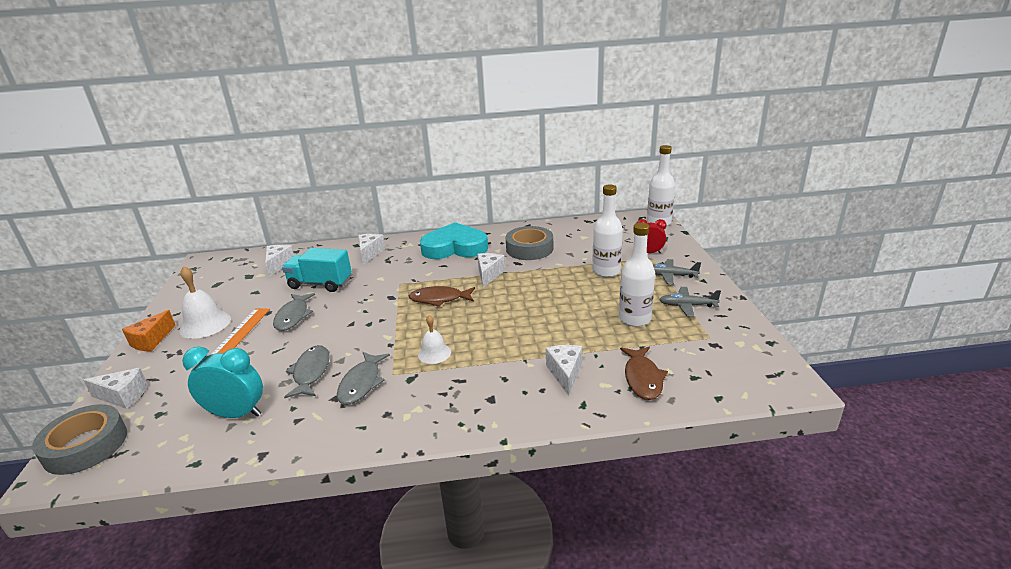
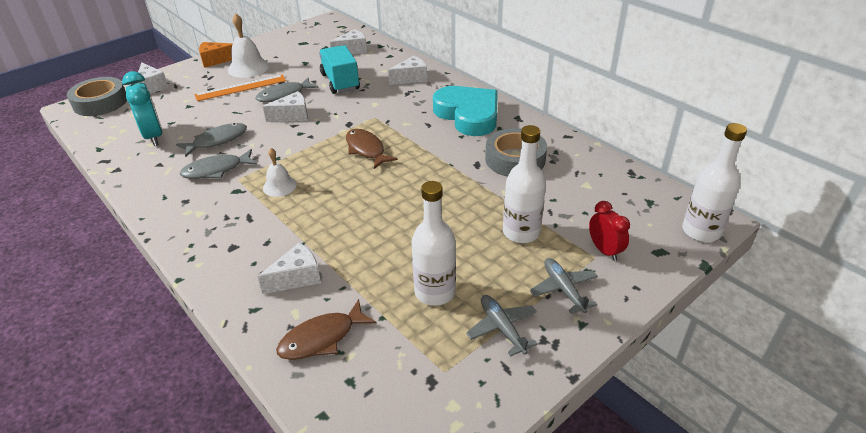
camera: 55 degrees right, 10 degrees up
white cheese [477,253,505,287] -> white cheese moved to [262,91,308,122]

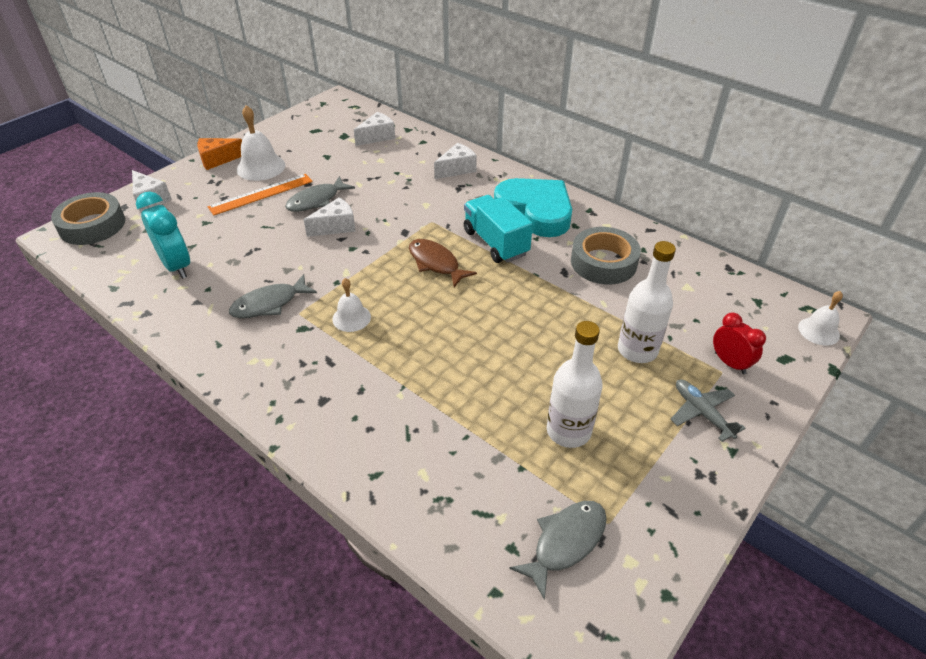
camera: 10 degrees left, 5 degrees up
grey fish [176,123,247,157] -> grey fish moved to [509,501,607,600]
white cheese [257,242,321,294] -> none
brown fish [276,299,377,360] -> none
turquoise truck [319,45,360,94] -> turquoise truck moved to [464,195,533,263]
grey plane [466,295,538,357] -> none
white bottle [682,123,747,242] -> white bell [798,291,843,346]

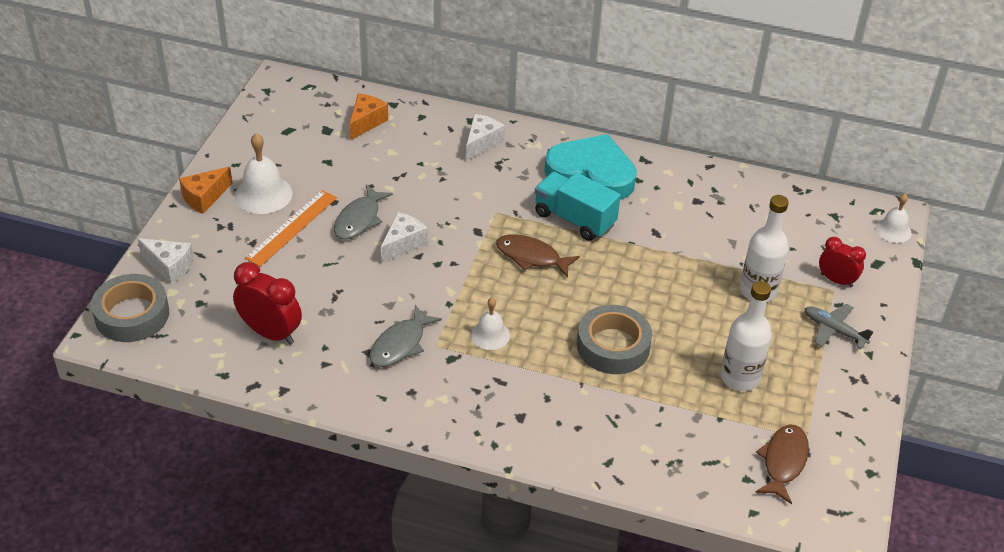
camera: 25 degrees left, 0 degrees up
turquoise clock [136,192,190,279] -> red clock [233,262,302,345]
white cheese [354,112,395,146] -> orange cheese [349,93,388,140]
grey fish [509,501,607,600] -> brown fish [755,424,809,504]
grey tape [571,227,641,284] -> grey tape moved to [577,305,652,374]

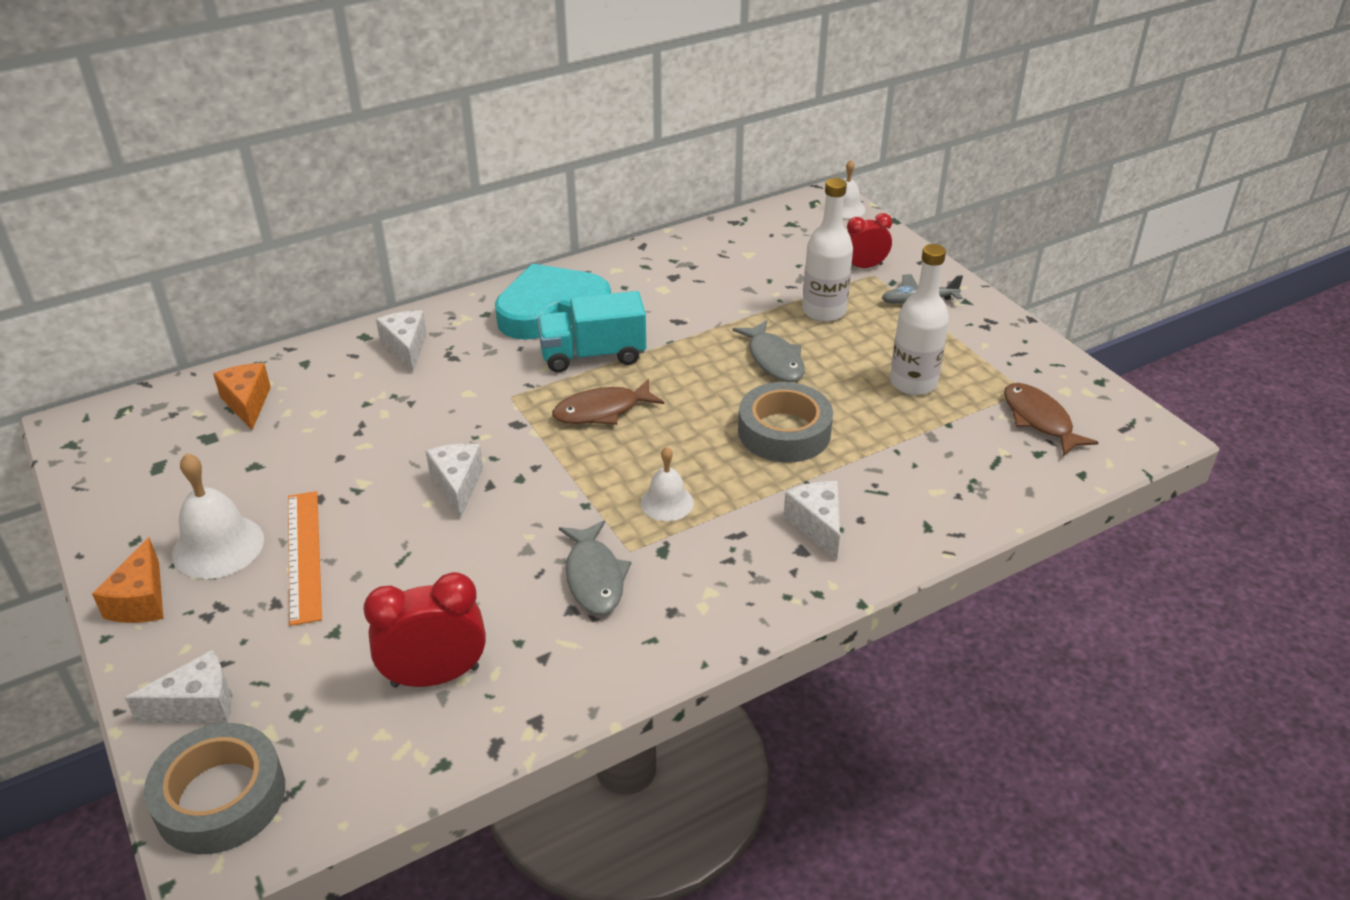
camera: 45 degrees left, 5 degrees down
grey fish [334,184,393,240] -> grey fish moved to [732,320,805,382]
none -> white cheese [783,481,840,560]

